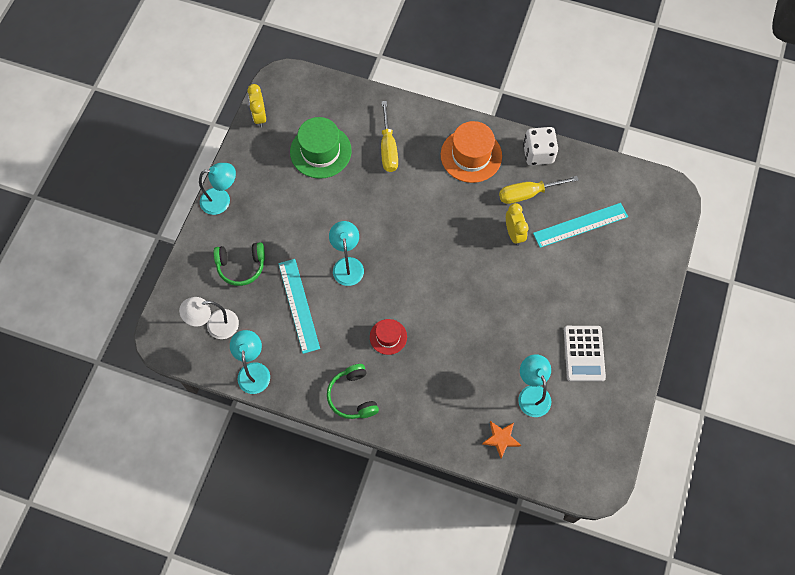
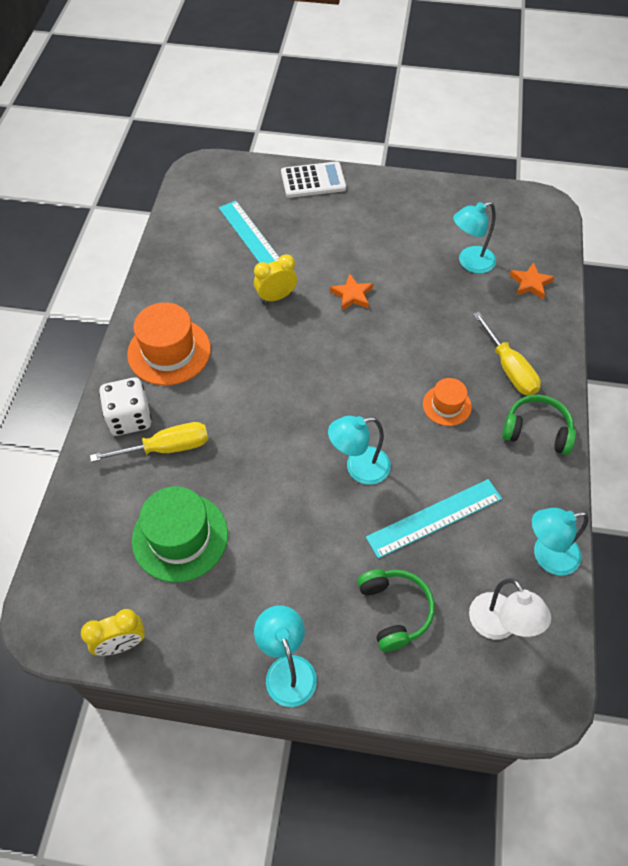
camera: 100 degrees left, 10 degrees down
green headphones [327,364,379,419] -> green headphones turned 135 degrees counterclockwise [502,395,576,455]
red hat [370,319,407,355] -> orange hat [423,378,472,426]
yellow screwdriver [499,176,579,204] -> yellow screwdriver moved to [473,312,541,396]
white dice [523,127,558,166] -> white dice moved to [99,377,152,436]
white calculator [564,326,606,382] -> white calculator moved to [281,161,346,198]
none -> orange star [330,274,373,311]

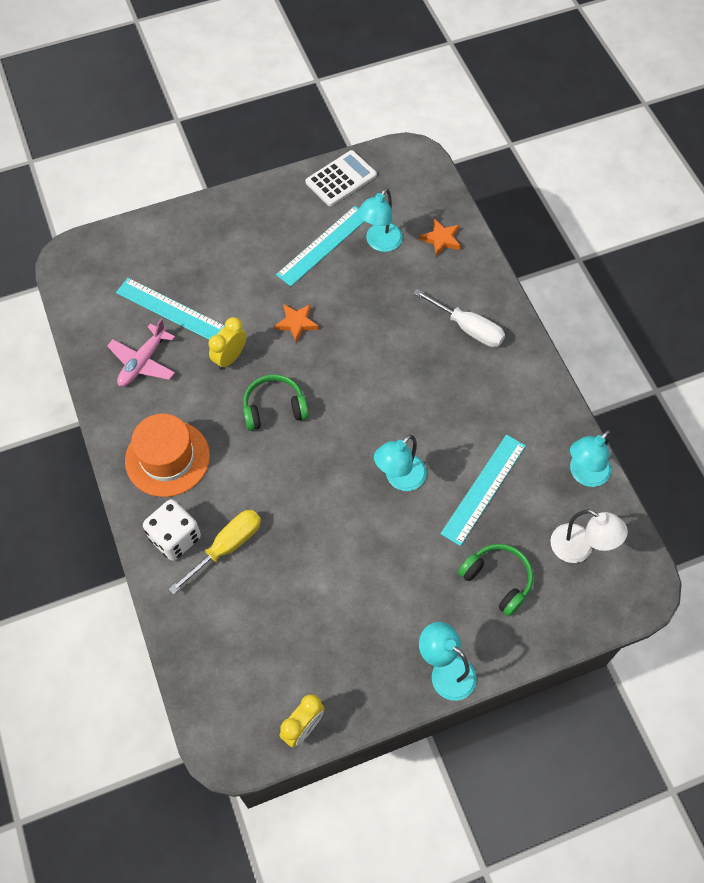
camera: 30 degrees left, 5 degrees up
green hat [132,486,228,582] -> none
white calculator [281,161,346,198] -> white calculator moved to [305,150,377,207]
orange hat [423,378,472,426] -> none
yellow screwdriver [473,312,541,396] -> white screwdriver [413,289,505,347]
green headphones [502,395,576,455] -> green headphones moved to [243,374,309,431]
none -> pink plane [107,319,175,387]
none -> turquoise ruler [276,206,365,286]

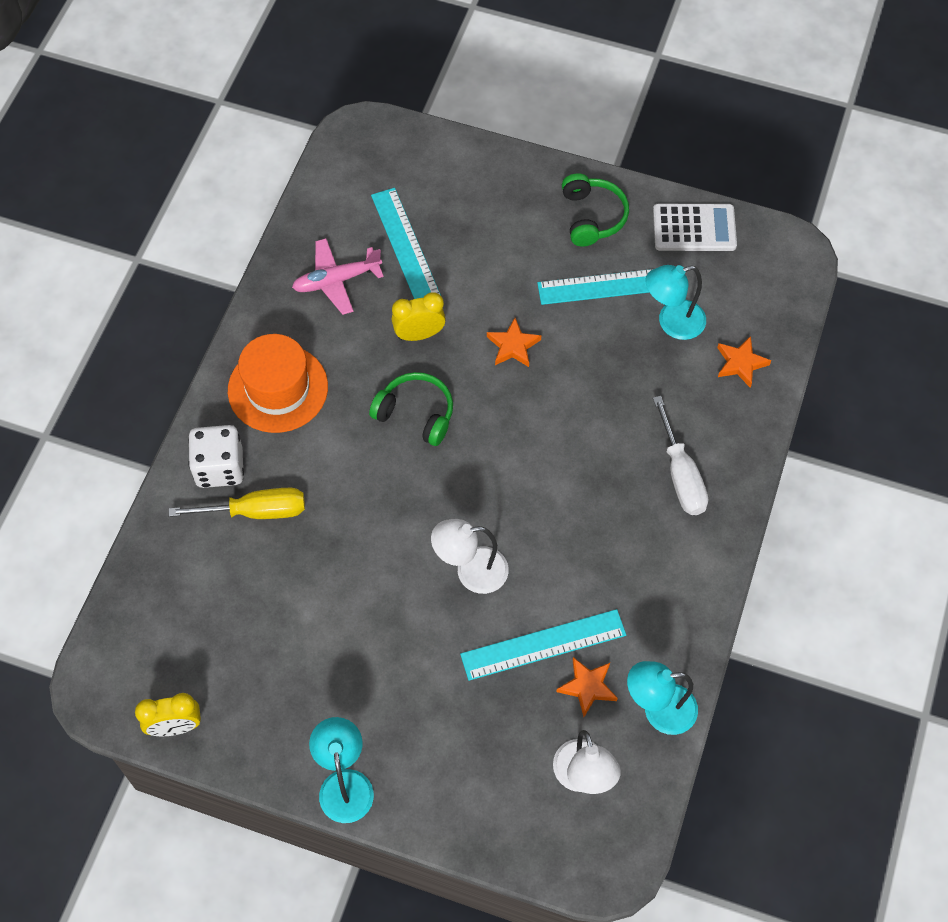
camera: 40 degrees right, 0 degrees up
turquoise lamp [374,435,427,491] -> white lamp [431,519,509,594]
green headphones [458,544,533,616] -> green headphones moved to [562,173,629,247]
none -> orange star [557,657,618,717]

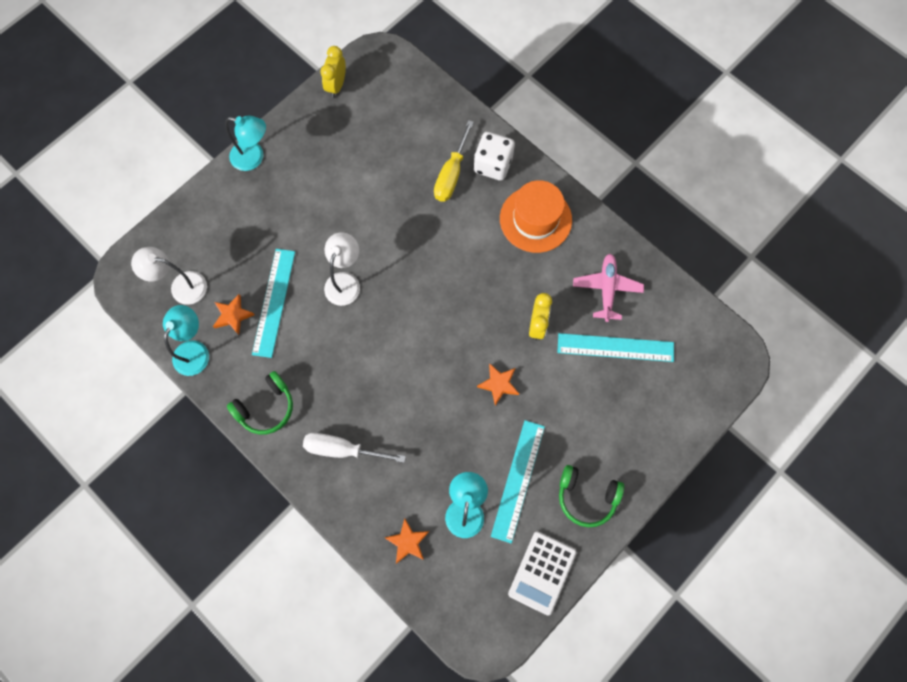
camera: 115 degrees right, 10 degrees up
green headphones [369,372,453,446] -> green headphones moved to [227,371,293,434]

